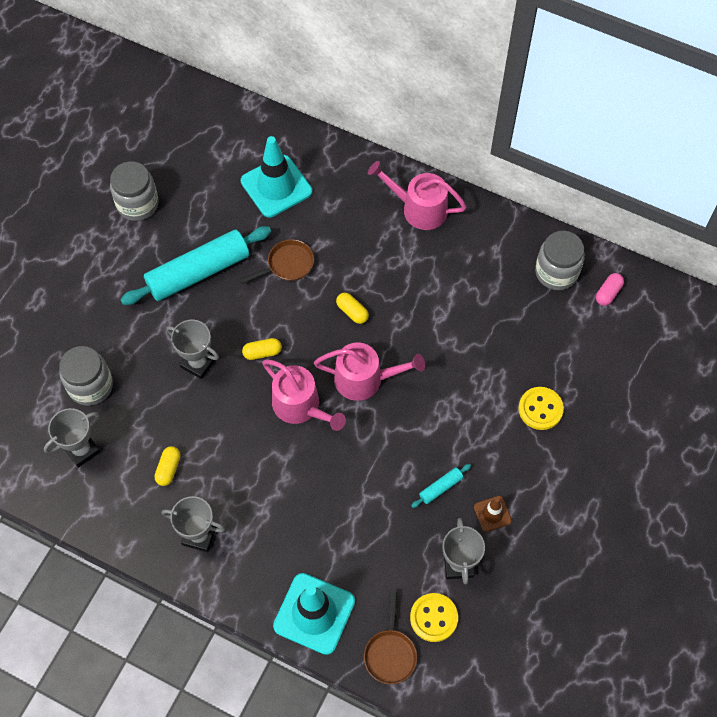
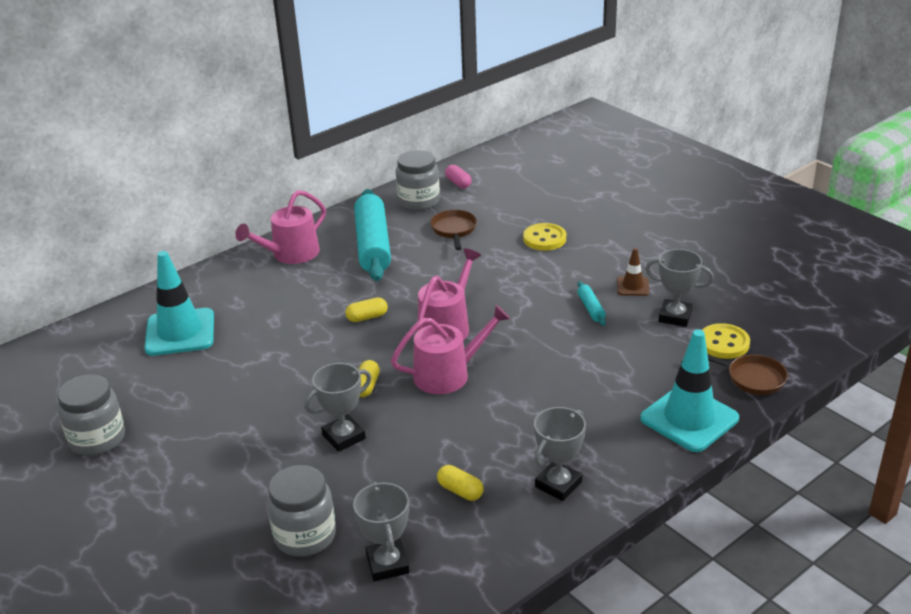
camera: 65 degrees left, 30 degrees down
turquoise rolling pin [120,226,271,305] -> turquoise rolling pin moved to [354,189,391,281]
brown pan [239,239,314,284] -> brown pan moved to [430,210,477,250]

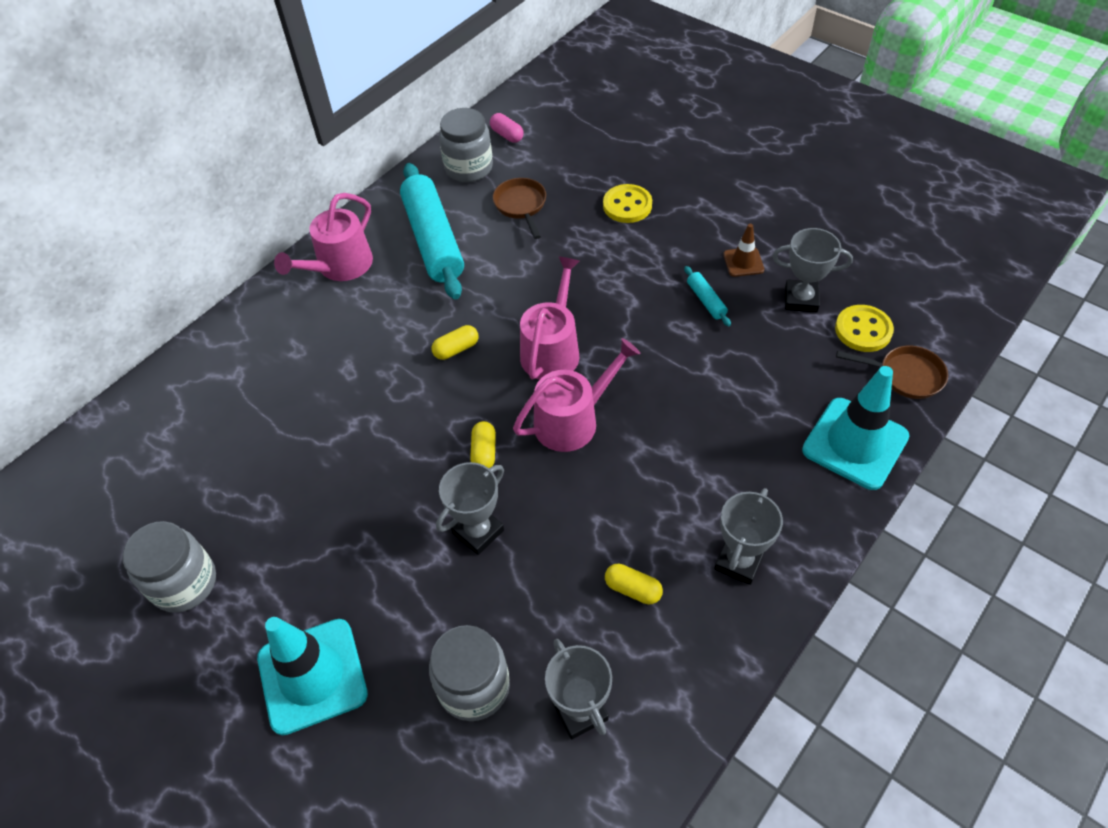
camera: 10 degrees left, 20 degrees up
turquoise traffic cone [144,251,214,356] -> turquoise traffic cone moved to [257,617,368,735]

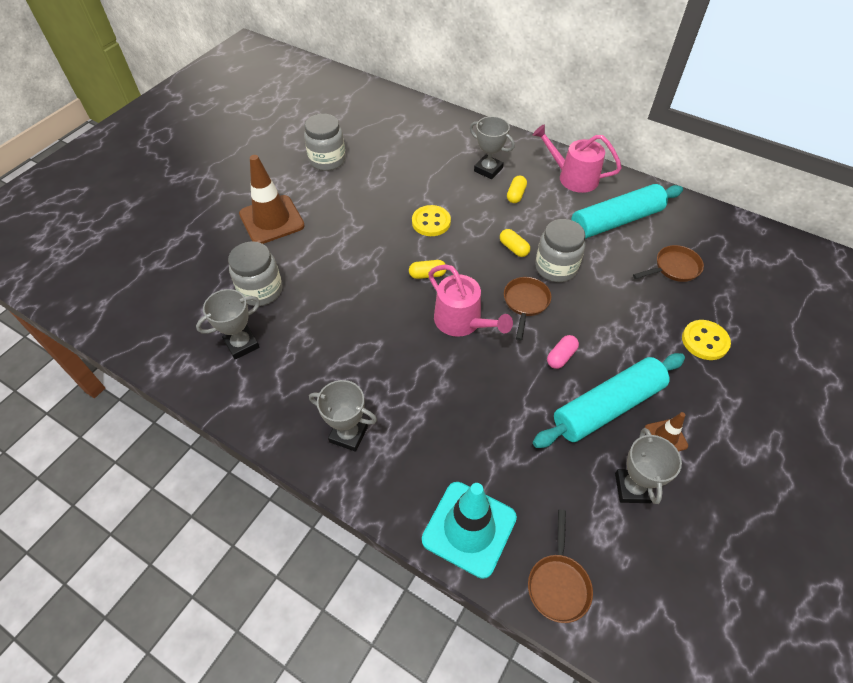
camera: 80 degrees right, 0 degrees up
turquoise traffic cone [257,617,368,735] -> brown traffic cone [239,155,305,244]
grey trophy [436,462,504,555] -> grey trophy moved to [470,116,515,179]
grey jar [439,108,493,182] -> grey jar moved to [535,219,586,282]
pink capsule [490,113,524,143] -> pink capsule moved to [547,335,579,369]
pink watering can [520,257,580,380] -> brown pan [504,277,551,340]
yellow capsule [605,564,663,604] -> yellow capsule moved to [507,175,527,203]
turquoise rolling pin [684,266,731,326] -> turquoise rolling pin [533,353,685,448], size x2.41
yellow button [835,305,894,352] -> yellow button moved to [412,205,451,236]

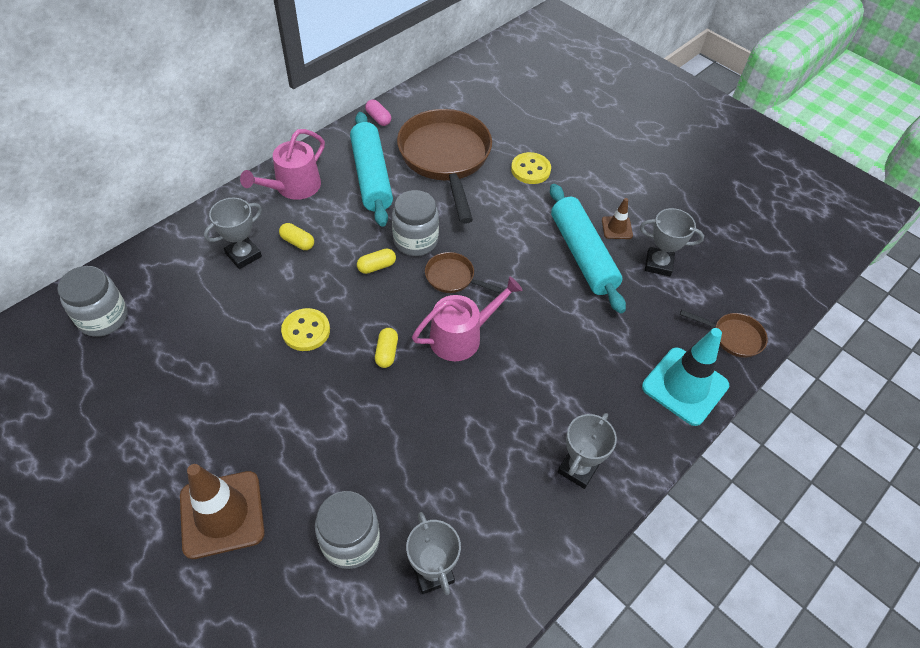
camera: 80 degrees left, 0 degrees up
grey jar [304,114,346,171] -> grey jar moved to [57,266,128,337]
pink capsule [547,335,579,369] -> pink capsule moved to [365,100,391,126]
brown pan [633,245,704,282] -> brown pan [397,109,492,224], size x2.18

